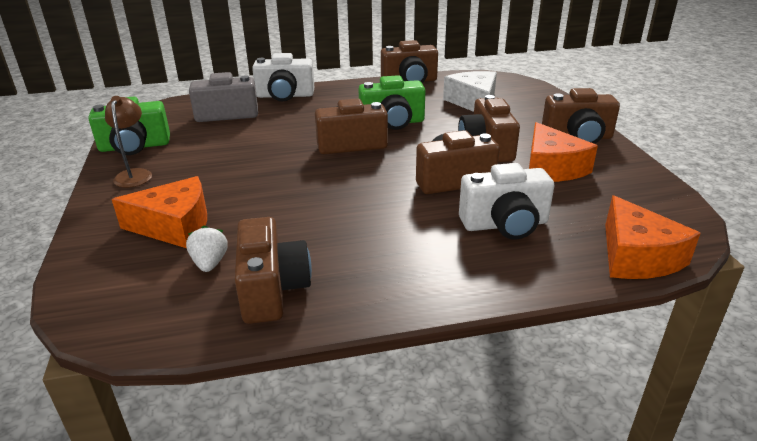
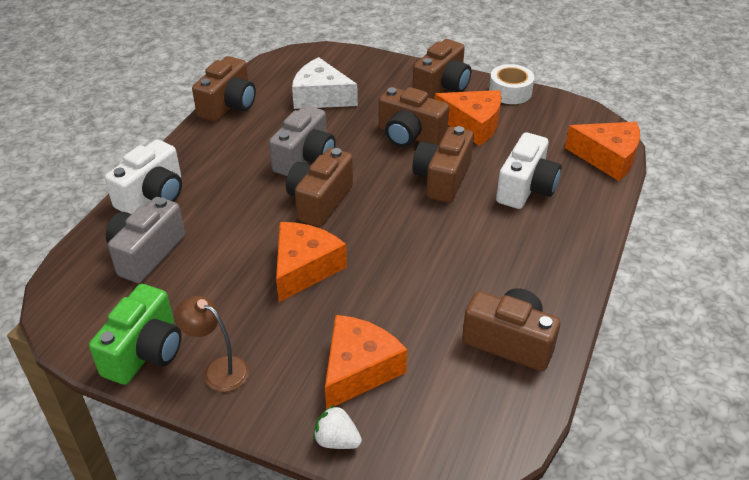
camera: 55 degrees left, 10 degrees up
white strawberry [186,225,228,272] -> white strawberry moved to [313,405,362,449]
green camera [359,75,425,130] -> grey camera [269,105,336,176]
none -> orange cheese [276,222,347,302]
none -> white tape [489,64,534,104]

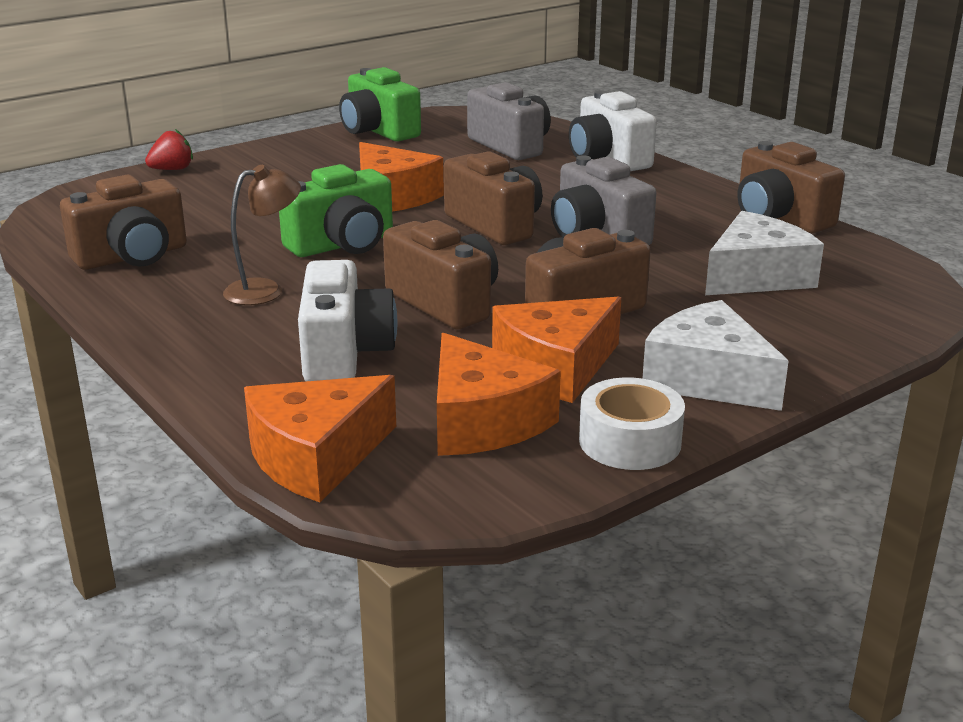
camera: 120 degrees right, 15 degrees down
brown lamp [174,296,249,392] -> brown lamp moved to [223,165,301,305]
white strawberry [313,405,362,449] -> red strawberry [145,129,193,170]
orange cheese [325,315,407,410] -> orange cheese moved to [437,333,561,456]
brown camera [412,39,471,99] -> white cheese [642,300,789,411]
white camera [496,132,561,209] -> white camera turned 150 degrees counterclockwise [298,260,397,381]
none -> green camera [279,164,393,257]

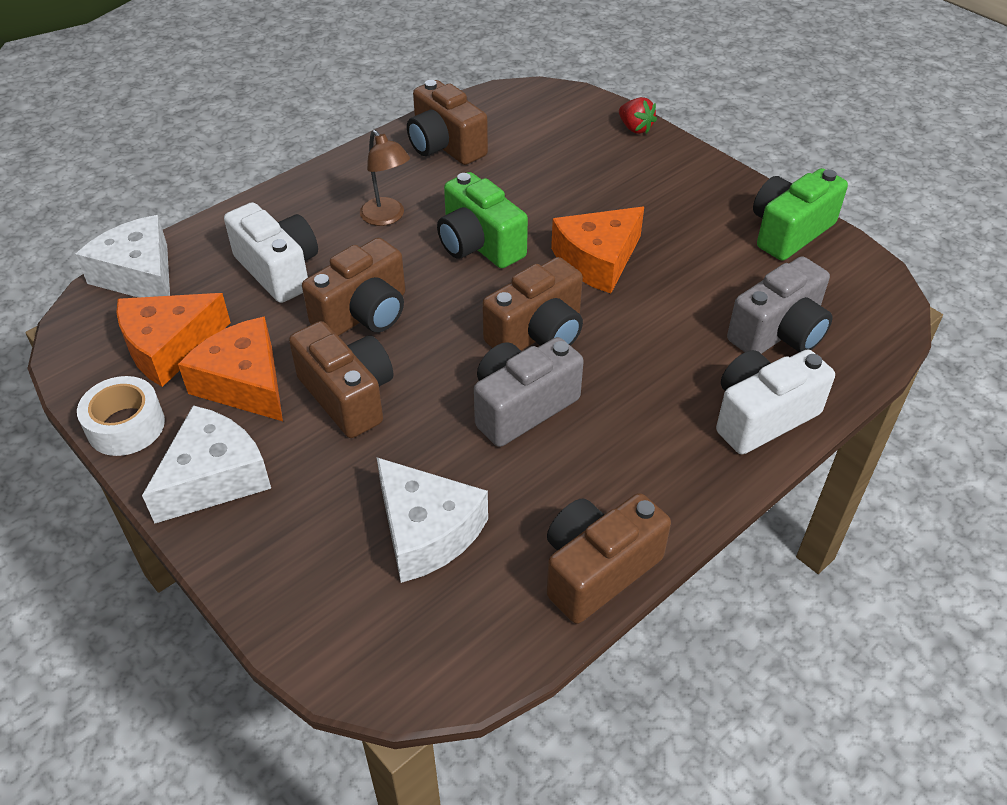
camera: 85 degrees right, 20 degrees up
orange cheese [244,375,396,502] -> white cheese [75,215,170,298]
white camera [298,260,397,381] -> white camera turned 120 degrees counterclockwise [224,202,318,303]

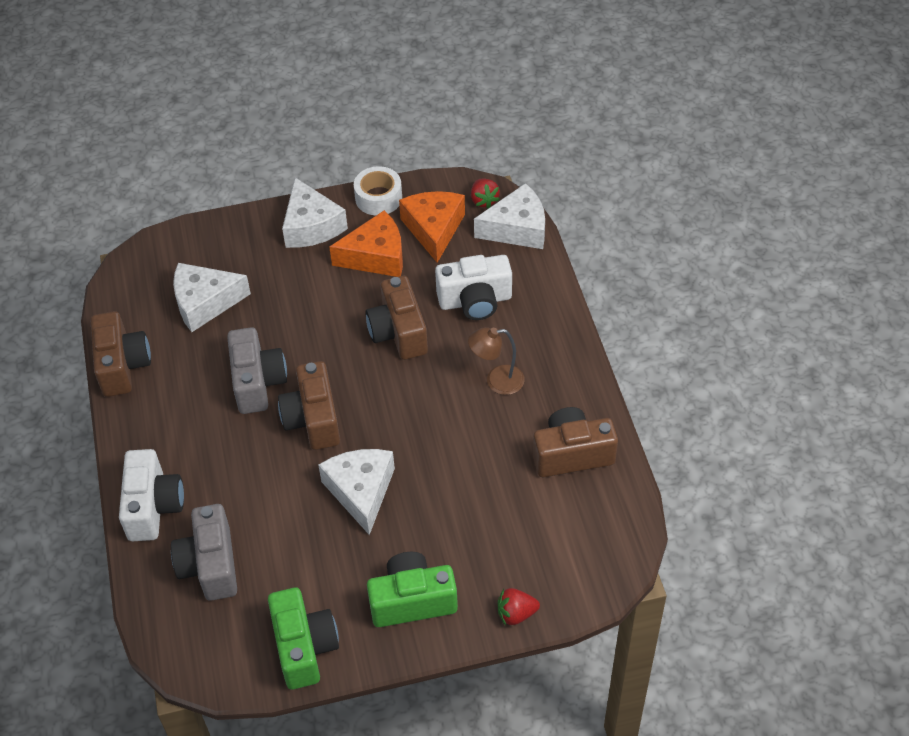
camera: 120 degrees right, 5 degrees up
brown camera [289,321,393,438] -> none
green camera [437,172,528,268] -> green camera moved to [367,552,458,627]
orange cheese [551,207,644,294] -> white cheese [318,449,395,535]
none -> red strawberry [471,178,500,209]

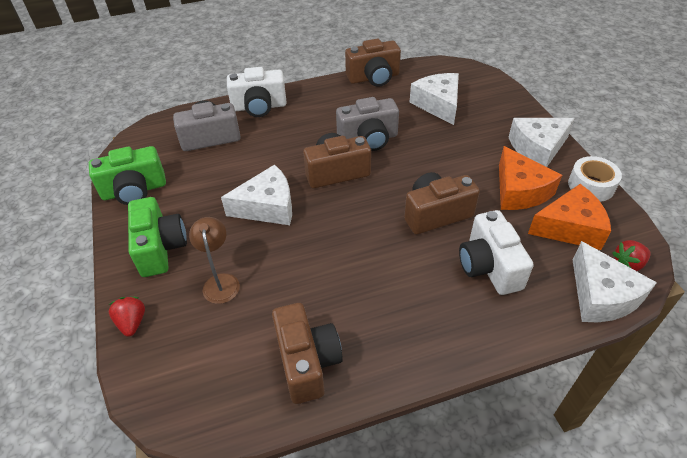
camera: 85 degrees right, 5 degrees down
brown lamp [468,327,525,395] -> brown lamp moved to [189,217,240,304]

